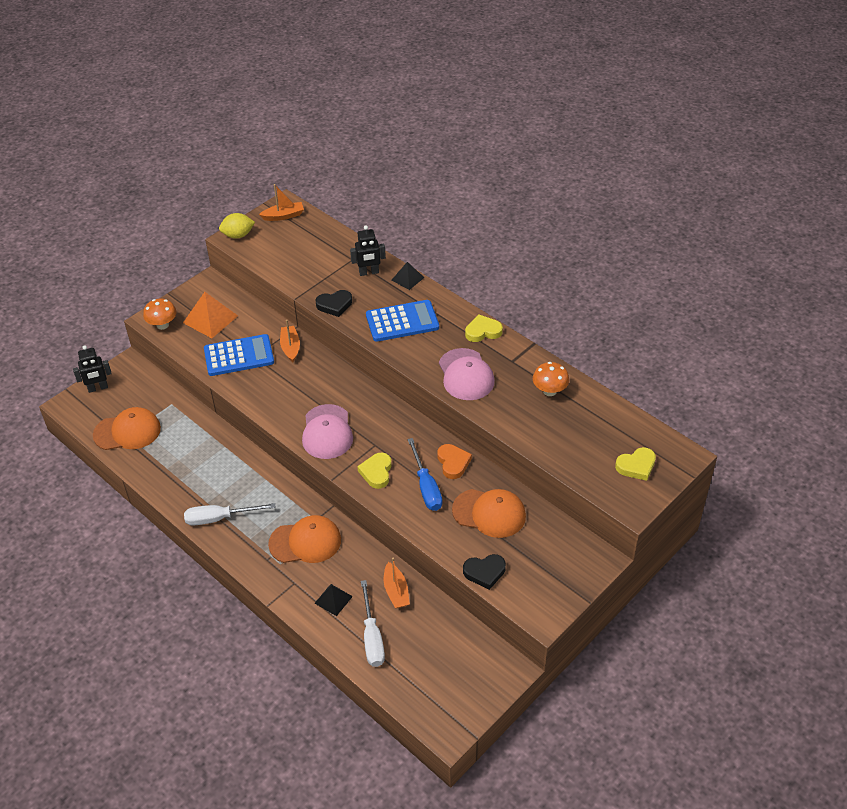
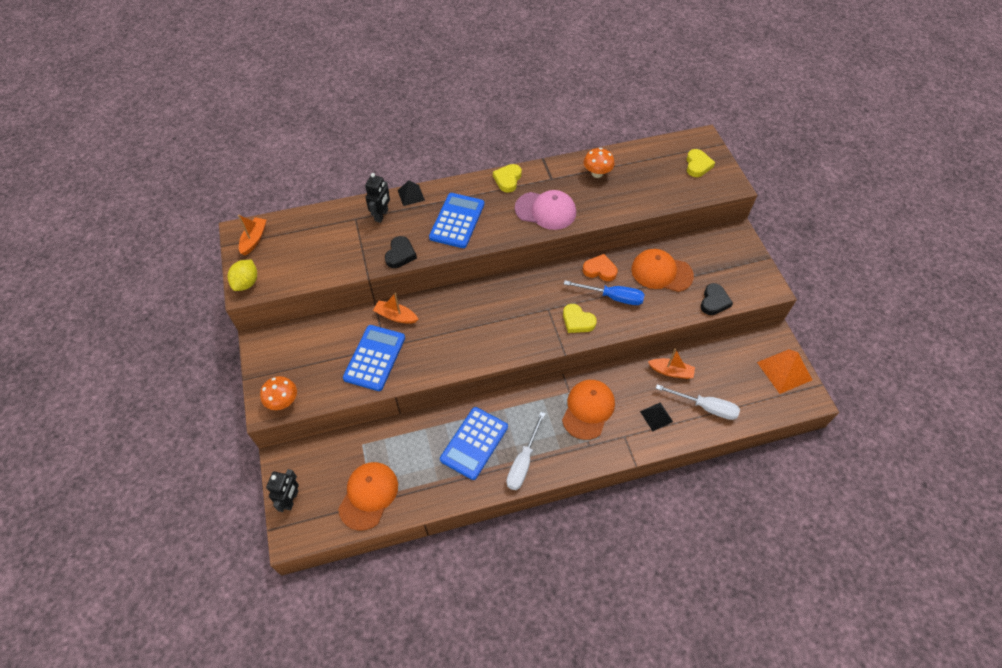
camera: 60 degrees left, 10 degrees up
orange pyramid [183,292,238,338] -> orange pyramid moved to [757,349,812,394]
pink cap [302,404,353,459] -> none
orange cap [452,489,526,538] -> orange cap turned 120 degrees counterclockwise [631,249,694,292]
none -> blue calculator [440,407,508,480]

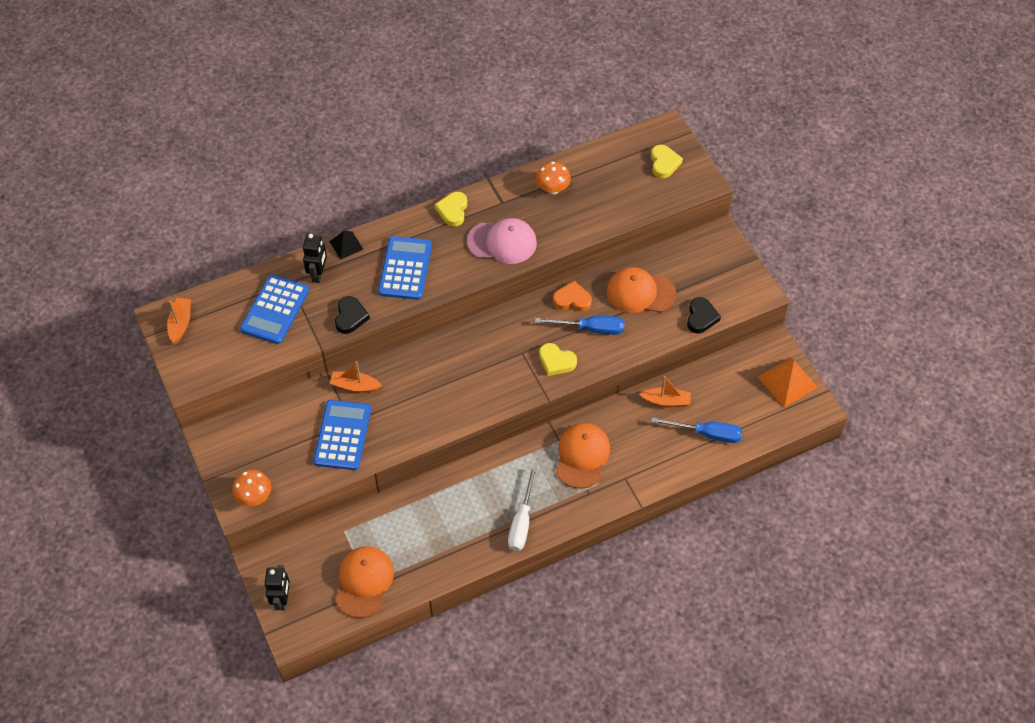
camera: 10 degrees left, 0 degrees up
yellow lemon [227,260,257,291] -> none
blue calculator [440,407,508,480] -> blue calculator moved to [240,274,309,344]
black pyramid [640,402,673,431] -> none
white screwdriver [656,384,740,420] -> blue screwdriver [651,417,742,443]

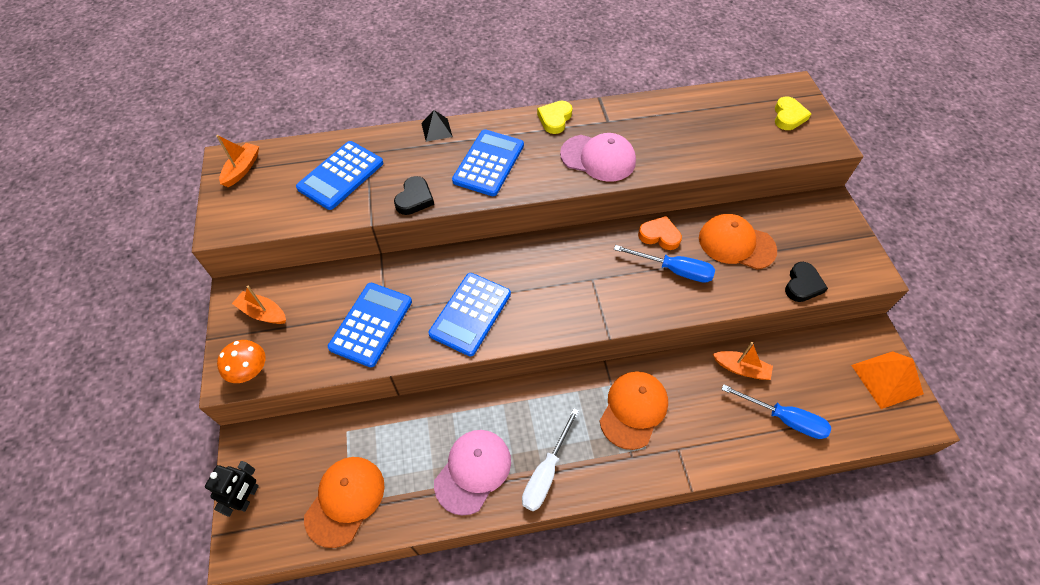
camera: 15 degrees right, 0 degrees up
black robot [303,234,327,283] -> none
orange boat [329,361,382,393] -> orange boat moved to [232,286,286,324]
orange mushroom [536,162,571,195] -> none
yellow heart [539,343,577,376] -> none
none -> blue calculator [428,273,511,356]
none -> pink cap [434,430,511,516]

